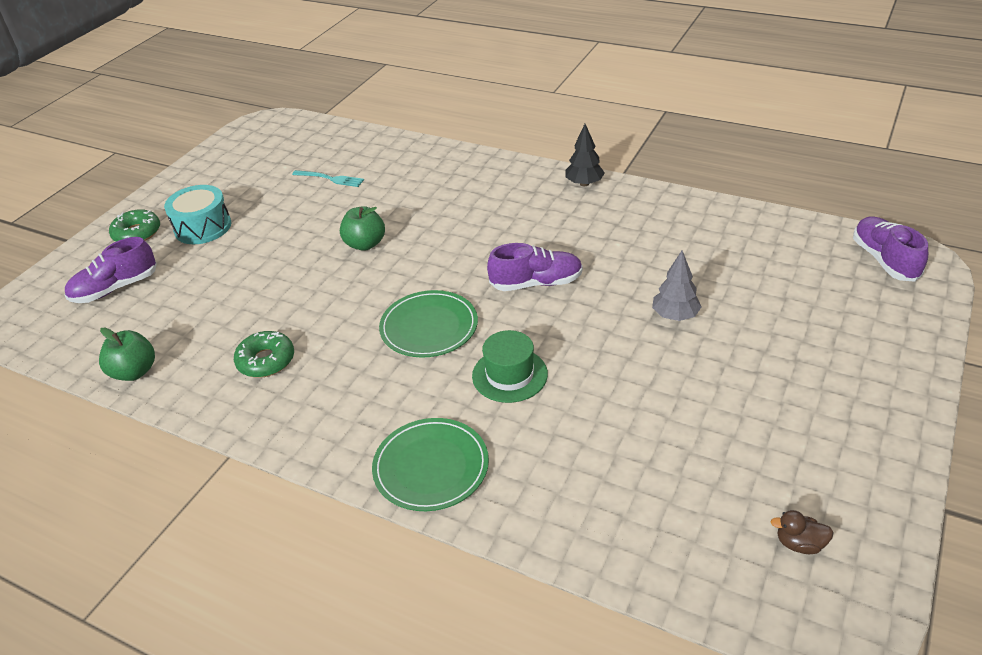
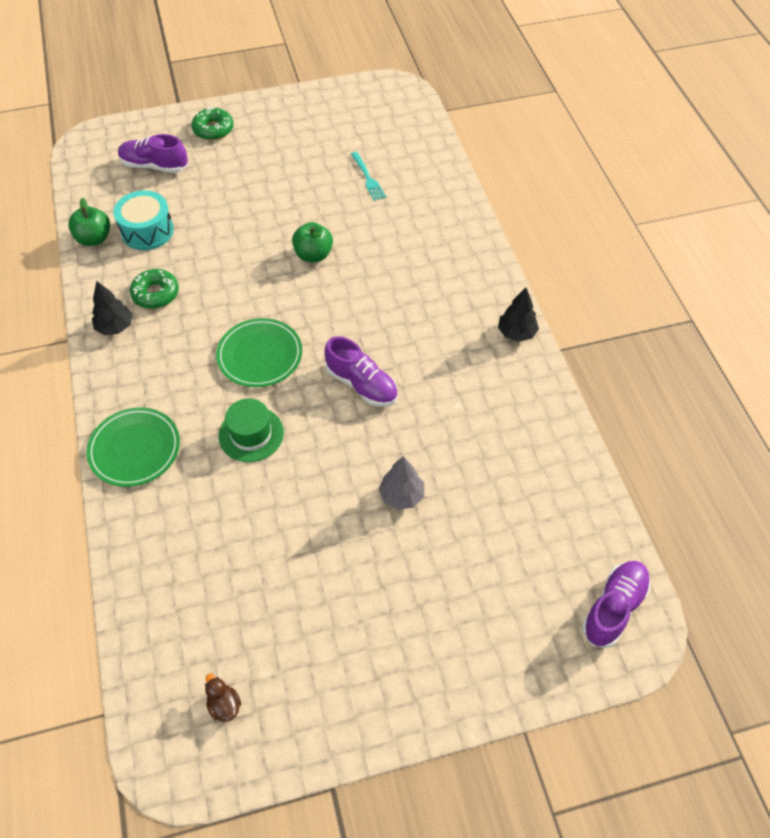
camera: 45 degrees right, 15 degrees up
turquoise drum [164,185,231,244] -> turquoise drum moved to [113,190,174,250]
none -> black tree [92,281,133,335]

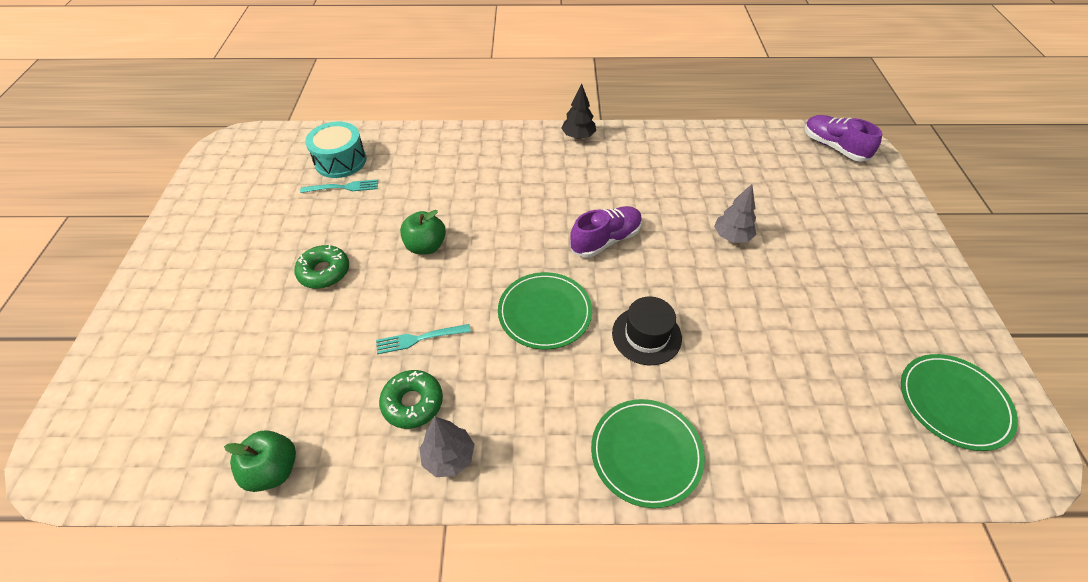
camera: 75 degrees left, 5 degrees down
black tree [92,281,133,335] -> grey tree [420,417,475,477]
turquoise drum [113,190,174,250] -> turquoise drum moved to [305,121,367,178]
purple shoe [118,134,188,173] -> none
green donut [192,107,234,140] -> green donut moved to [294,244,349,289]
brown duck [205,673,241,722] -> green plate [901,354,1018,451]
green hat [219,398,284,462] -> black hat [612,296,682,365]
none -> turquoise fork [376,324,471,354]

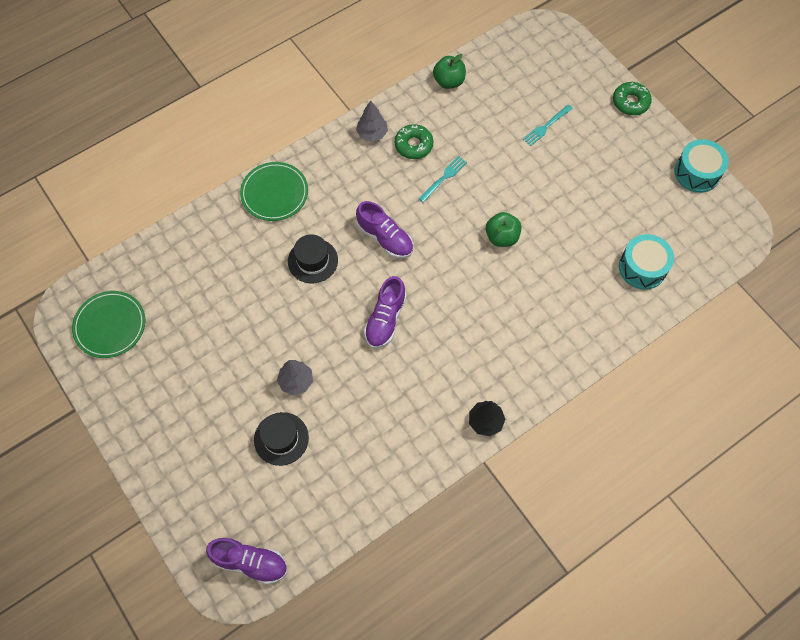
camera: 145 degrees right, 15 degrees up
green donut [294,244,349,289] -> green donut moved to [613,82,652,115]
turquoise fork [300,179,378,193] -> turquoise fork moved to [523,105,573,146]
green plate [498,272,592,350] -> purple shoe [356,201,413,258]
none -> black hat [254,412,309,466]
none -> turquoise drum [674,139,729,193]

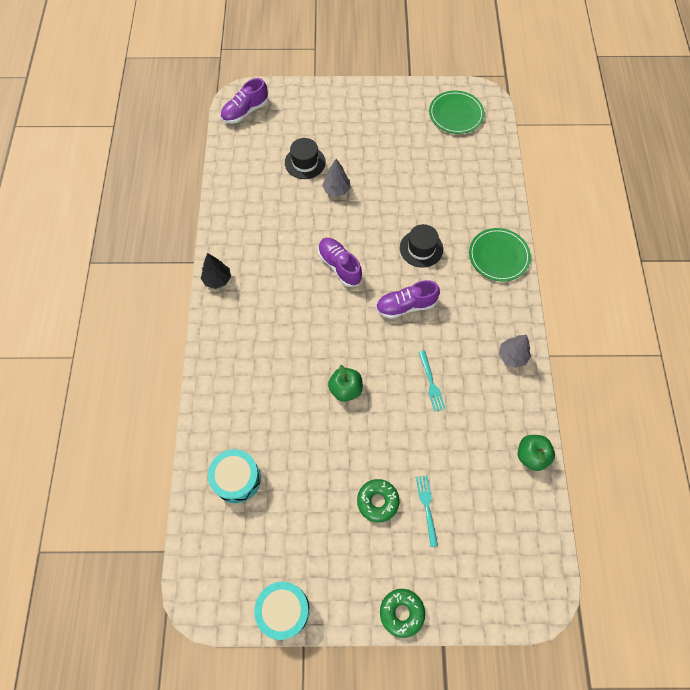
camera: 125 degrees right, 0 degrees up
green donut [395,124,433,159] -> green donut moved to [357,479,399,523]

